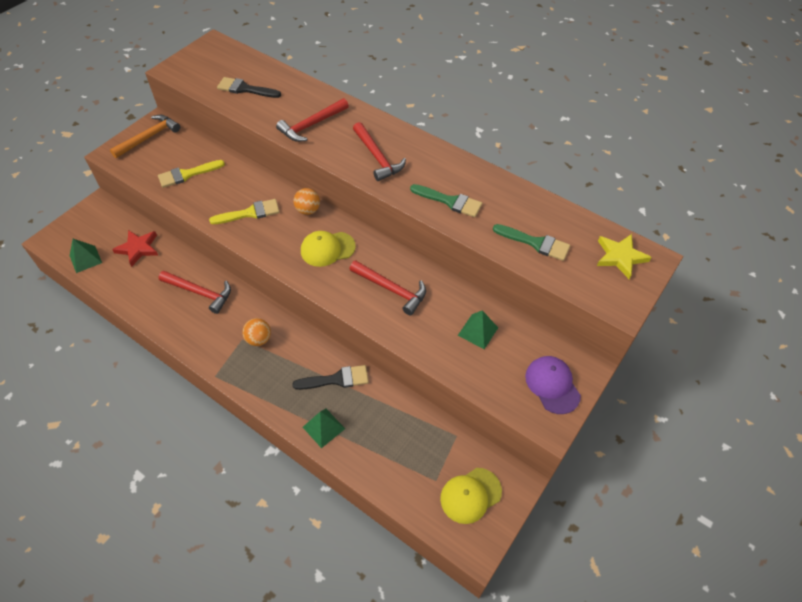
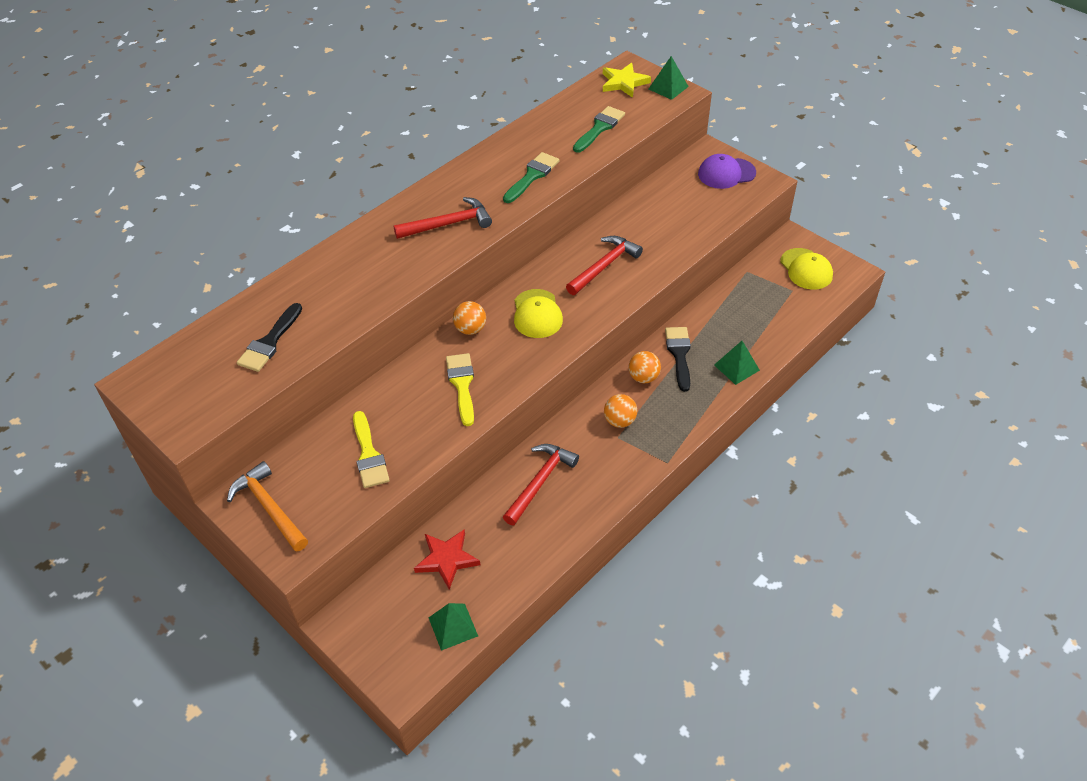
camera: 80 degrees left, 5 degrees down
red hammer [276,98,349,142] -> none
green pyramid [458,310,498,349] -> green pyramid moved to [649,56,689,100]
none -> orange ball [628,351,661,383]

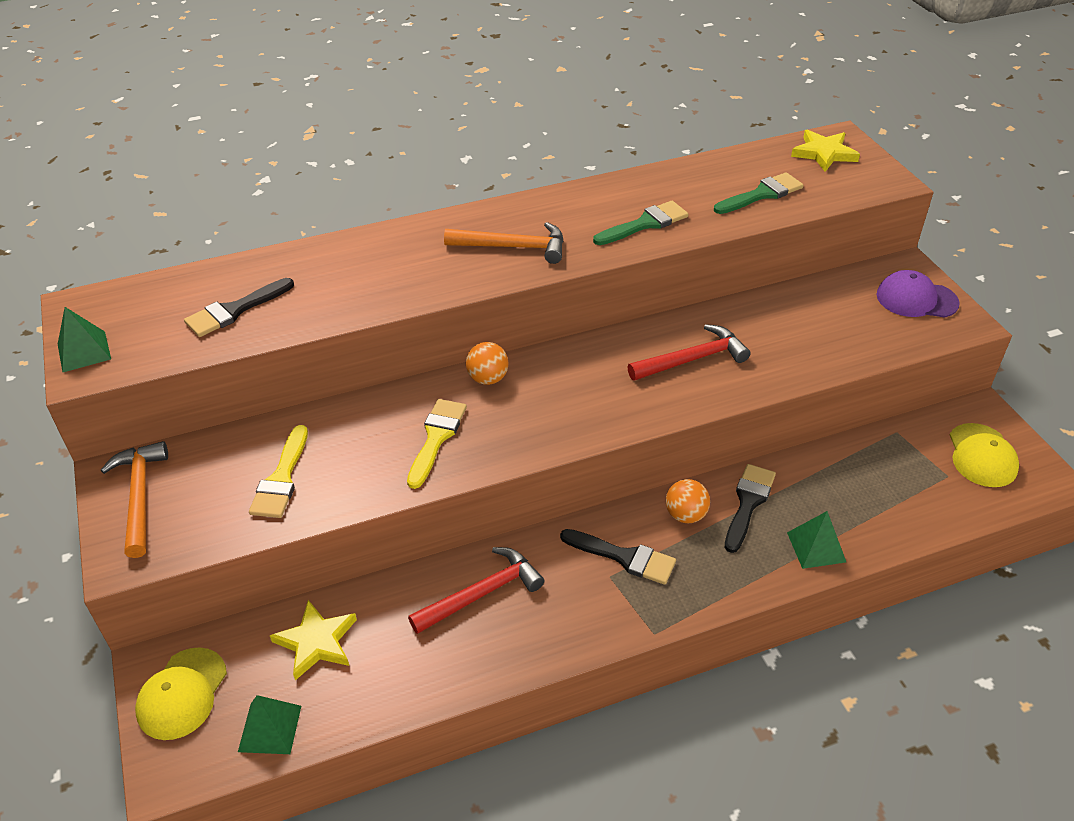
camera: 25 degrees right, 5 degrees down
red hammer [394,197,492,239] -> orange hammer [444,222,564,264]
red star [414,529,480,589] -> yellow star [270,600,357,680]
yellow cap [514,289,563,338] -> yellow cap moved to [135,647,227,740]
orange ball [604,394,637,428] -> black brush [560,529,676,585]
green pyramid [649,56,689,100] -> green pyramid moved to [58,307,111,372]

